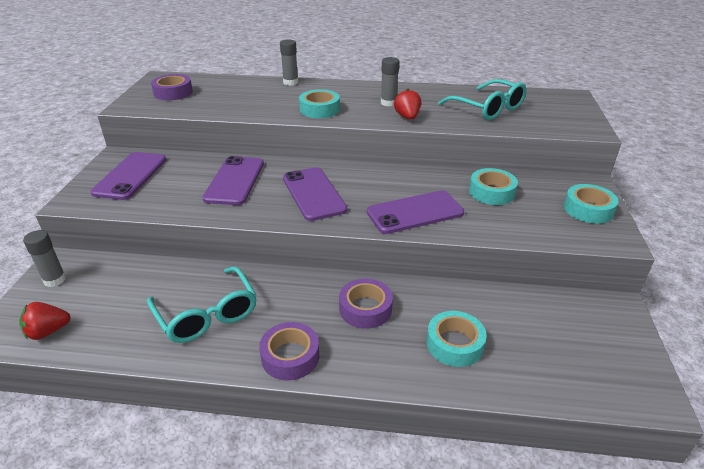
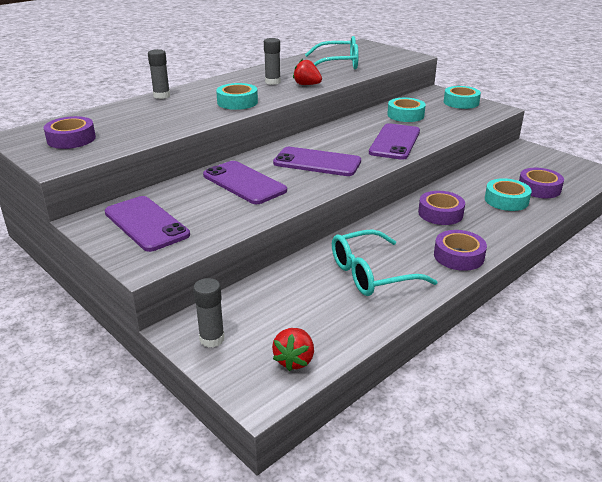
camera: 50 degrees left, 5 degrees down
turquoise glasses [147,266,257,343] -> turquoise glasses turned 150 degrees clockwise [332,229,438,296]
none -> purple tape [519,168,564,198]

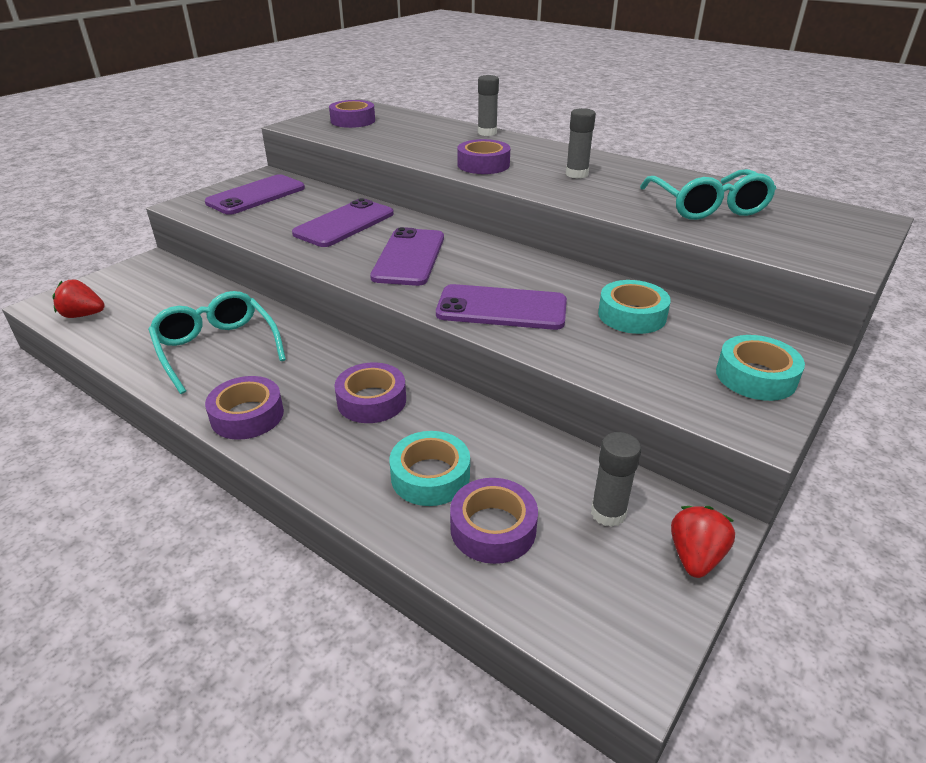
camera: 80 degrees right, 5 degrees up
grey glue stick [193,278,225,348] -> grey glue stick moved to [591,432,641,527]
turquoise tape [216,83,258,110] -> purple tape [457,139,510,174]
red strawberry [293,59,322,85] -> red strawberry moved to [671,506,735,578]

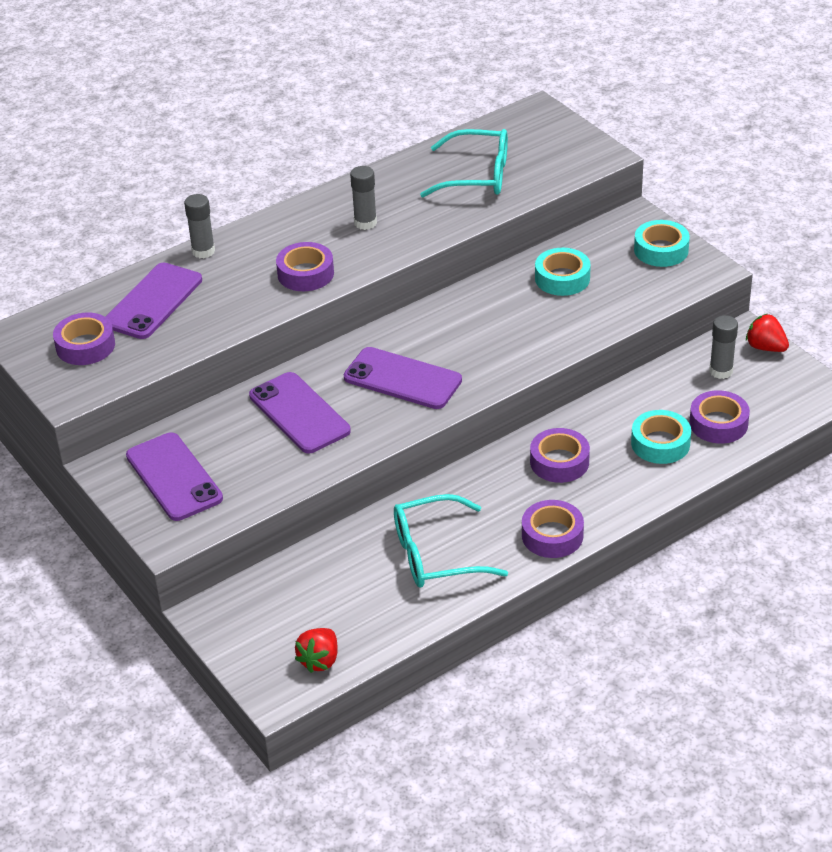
camera: 70 degrees left, 5 degrees up
purple phone [436,284,567,330] -> purple phone moved to [106,263,202,339]

